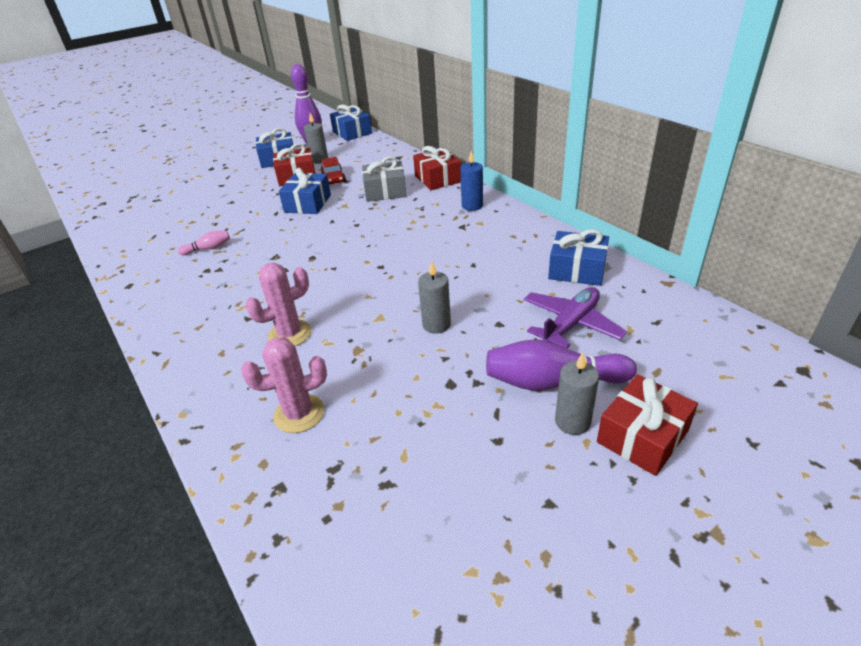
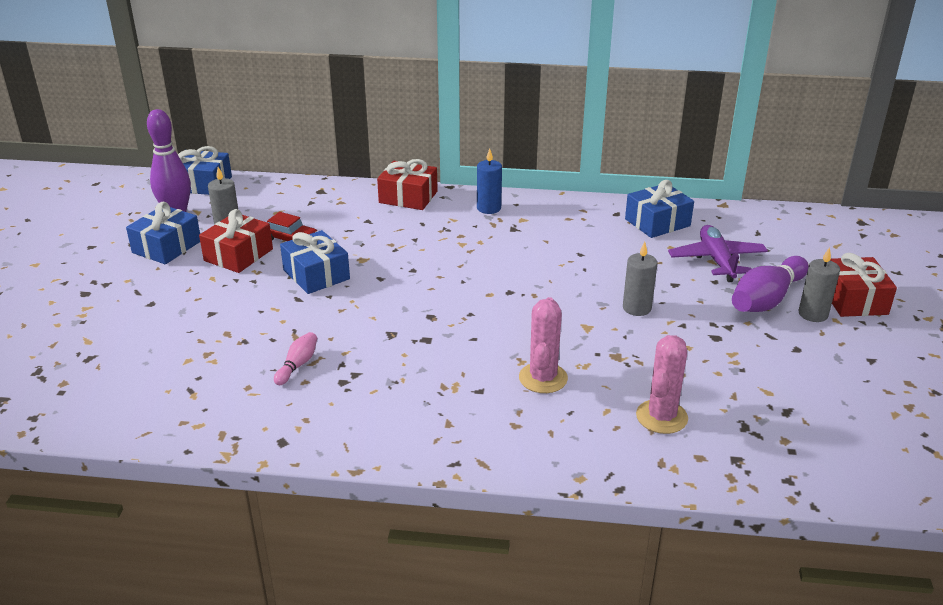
camera: 50 degrees left, 5 degrees down
grey gift [362,157,406,202] -> none

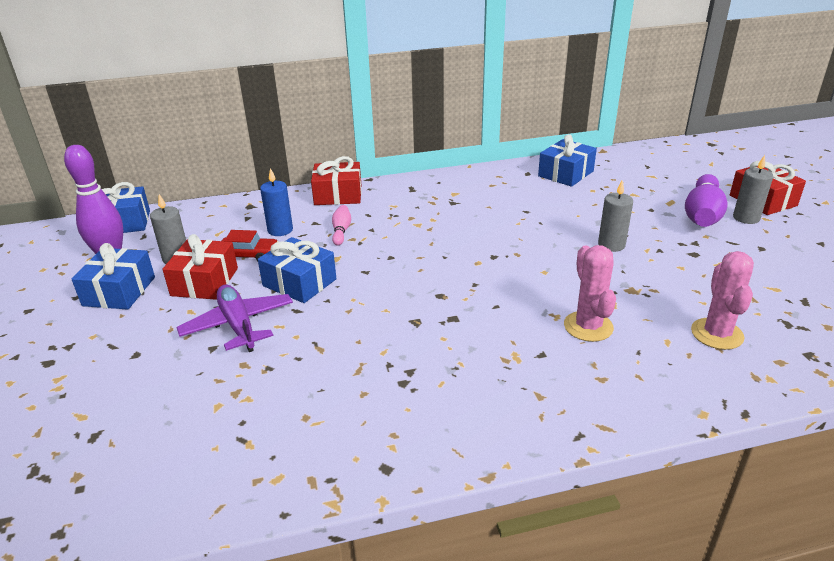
camera: 20 degrees left, 0 degrees up
pink bowling pin [274,332,317,385] -> pink bowling pin moved to [332,205,351,246]
blue candle [477,148,502,214] -> blue candle moved to [260,168,293,236]
purple plane [668,225,768,282] -> purple plane moved to [176,285,293,352]

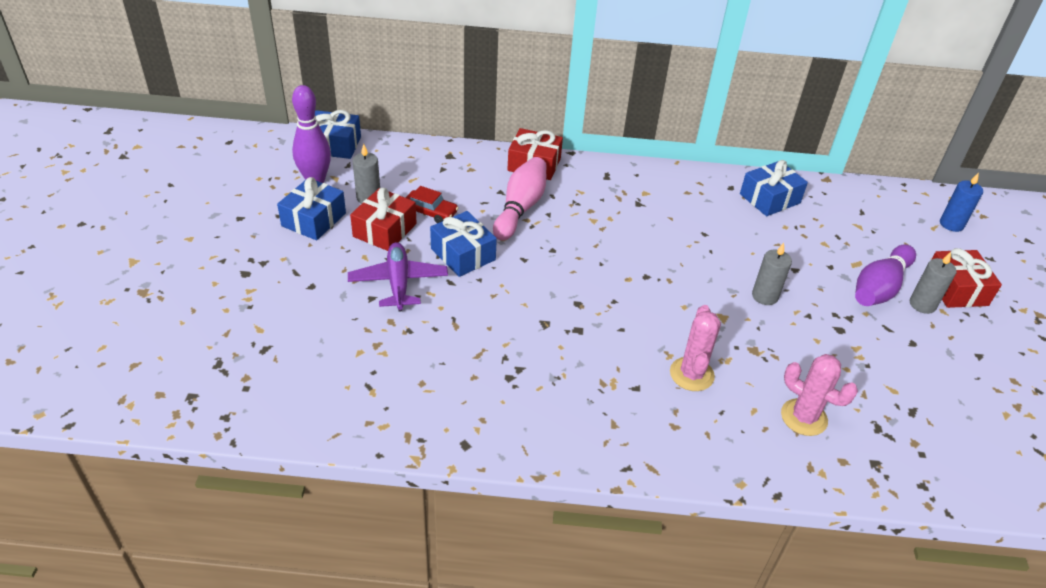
camera: 15 degrees right, 10 degrees up
blue candle [260,168,293,236] -> blue candle moved to [940,173,983,232]
pink bowling pin [332,205,351,246] -> pink bowling pin [493,157,547,241], size x2.00
pink cactus [691,251,754,350] -> pink cactus turned 75 degrees counterclockwise [781,354,858,436]

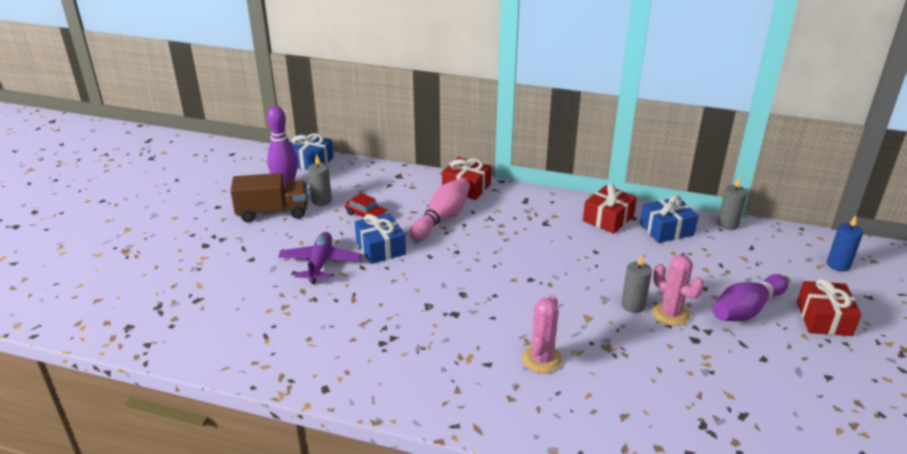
camera: 15 degrees right, 10 degrees down
blue gift [277,177,346,240] -> brown truck [230,173,308,222]
red gift [350,188,417,251] -> red gift moved to [583,183,637,234]
pink cactus [781,354,858,436] -> pink cactus moved to [652,255,704,326]
grey candle [910,252,957,314] -> grey candle moved to [717,176,747,230]

